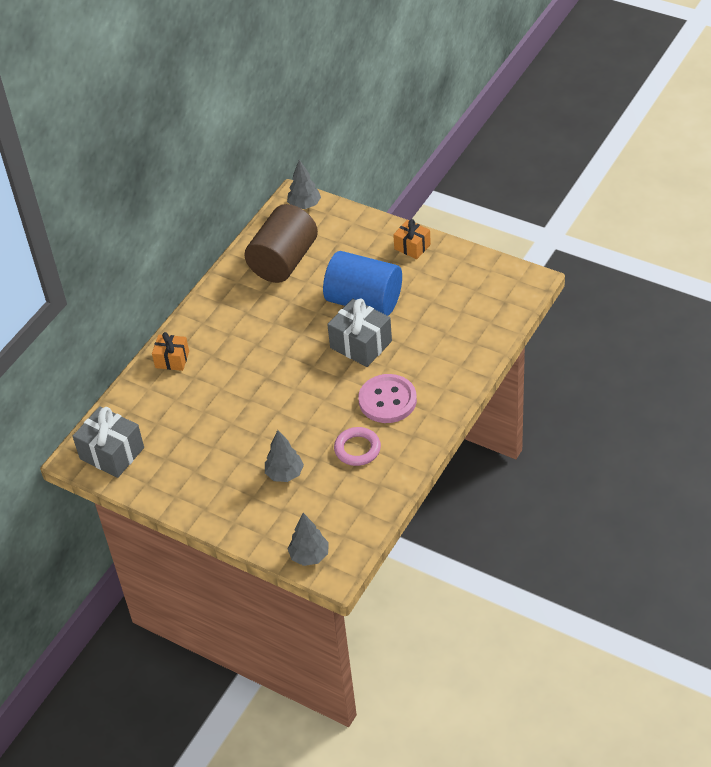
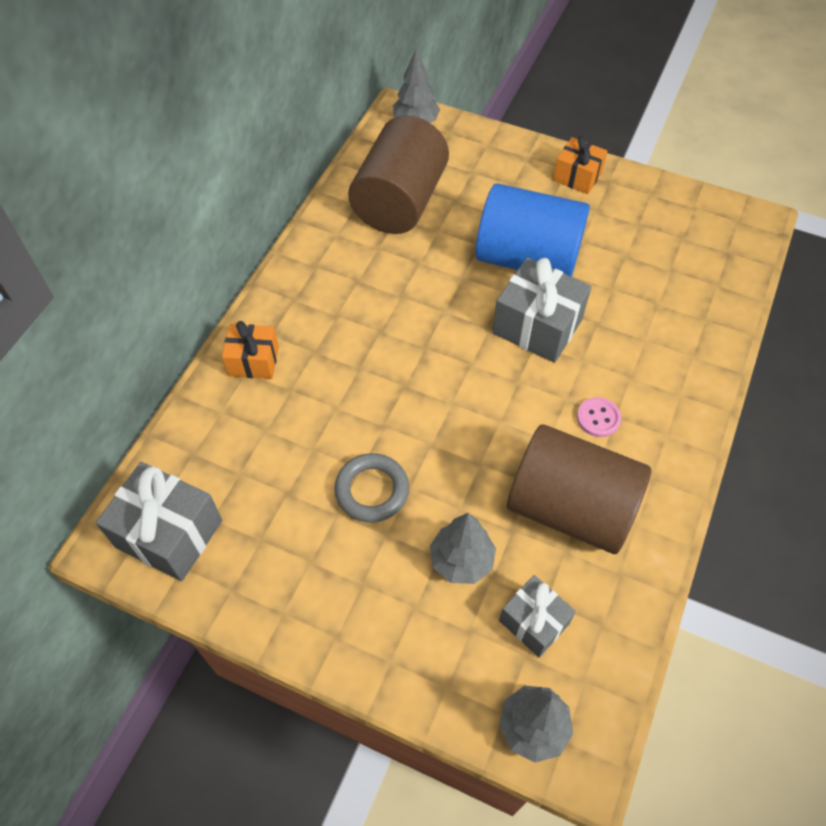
camera: 10 degrees left, 10 degrees up
pink ring [334,427,381,466] -> brown cylinder [507,424,651,554]
pink button [358,374,417,423] -> pink button [577,397,621,437], size x0.48
none -> grey ring [334,453,409,522]
none -> grey gift [499,575,576,657]

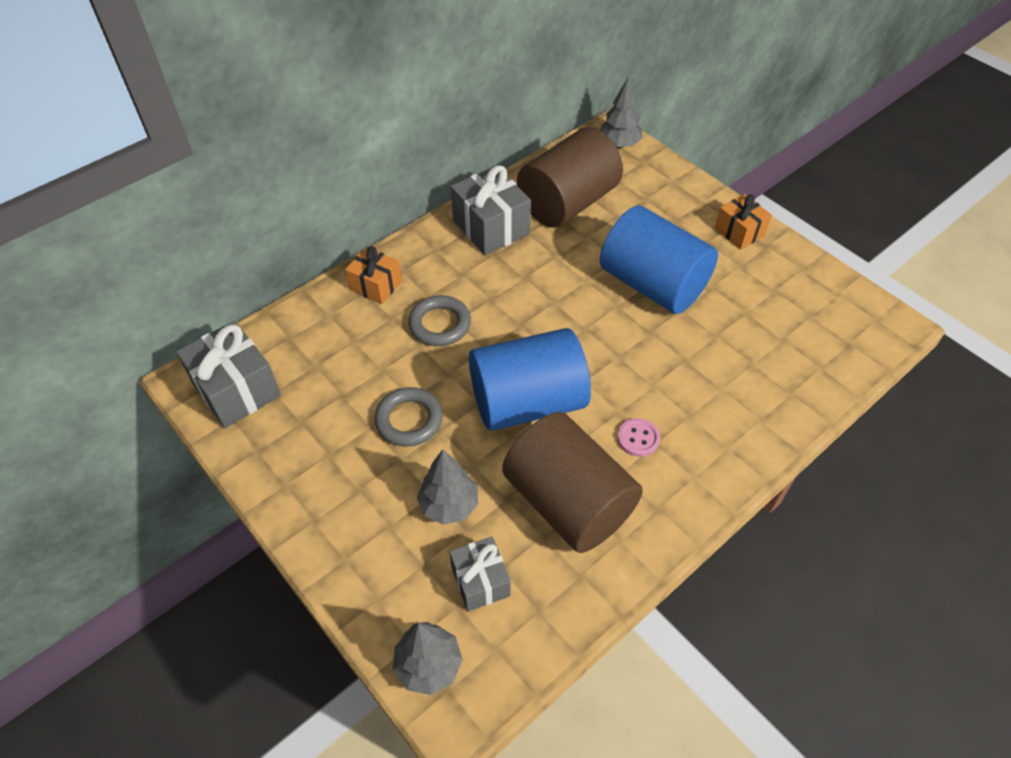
camera: 25 degrees right, 5 degrees down
grey gift [492,257,592,363] -> grey gift moved to [451,165,531,256]
none -> grey ring [408,295,471,346]
none -> blue cylinder [469,328,591,431]

